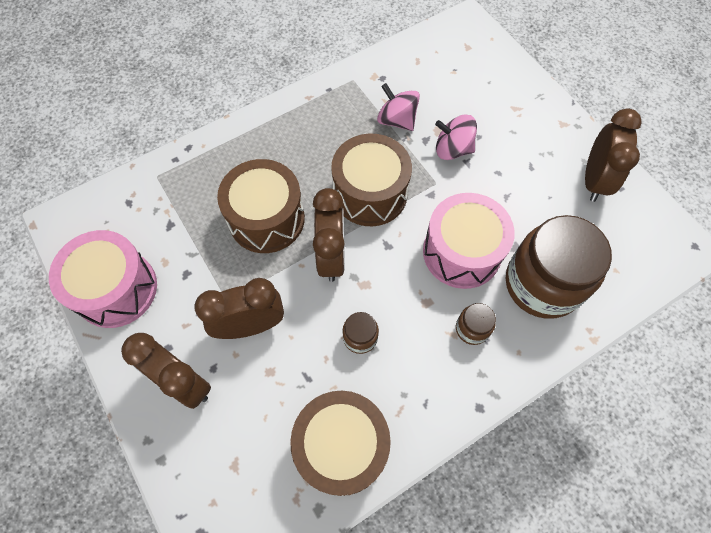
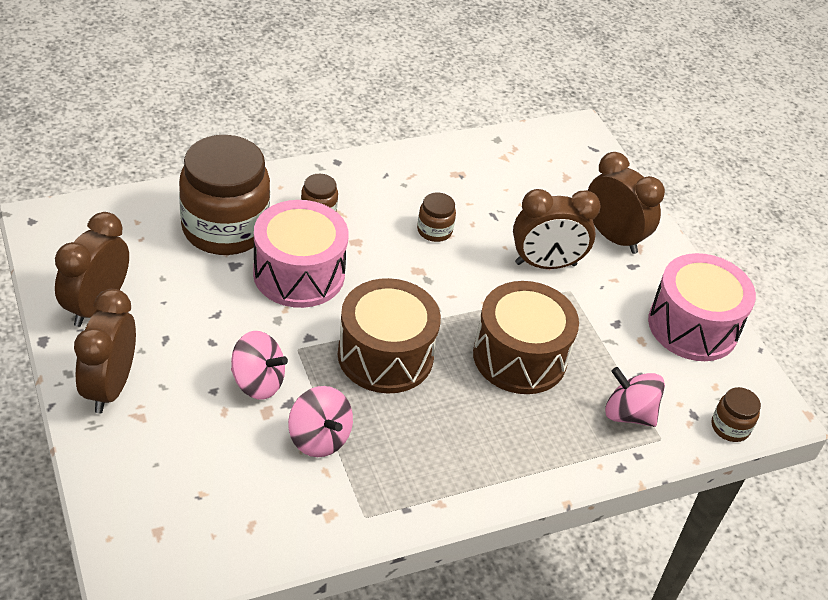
camera: 175 degrees left, 20 degrees down
brown drum [290,391,391,496] -> none
brown clock [313,188,345,282] -> brown clock moved to [74,289,136,413]
none -> pink spinning top [605,367,665,427]
none -> brown jar [712,387,761,442]

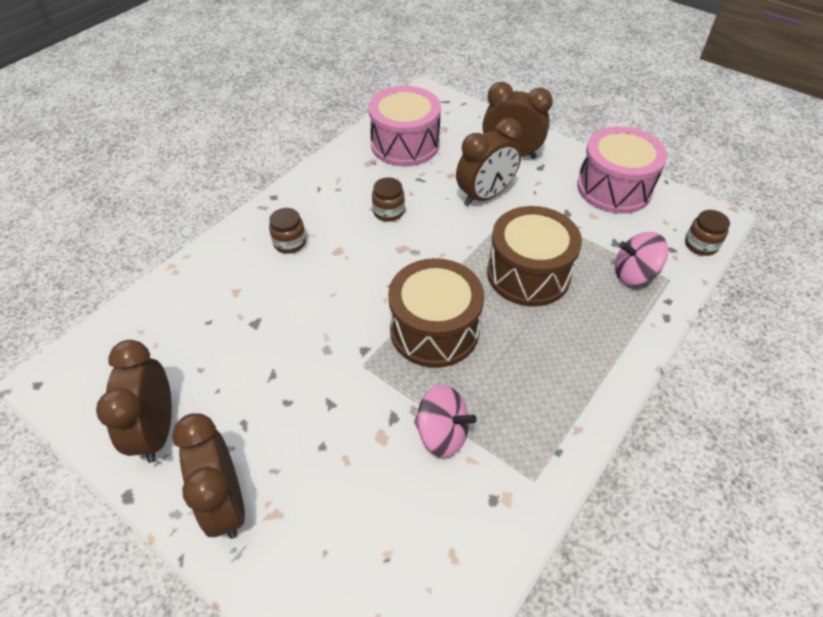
camera: 25 degrees left, 5 degrees up
brown jar [179,135,270,255] -> none
pink spinning top [231,331,288,400] -> none
pink drum [253,200,349,308] -> pink drum moved to [369,86,441,166]

